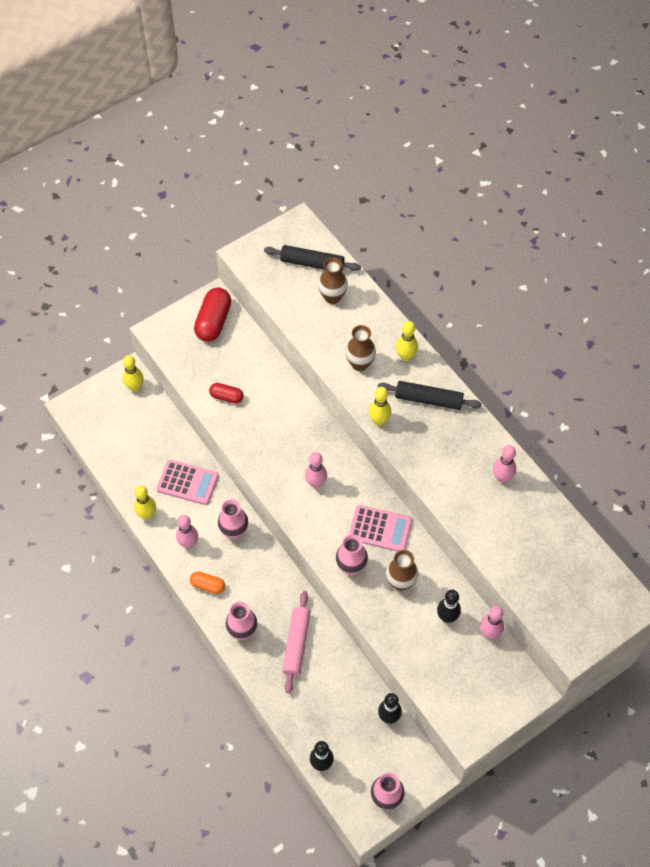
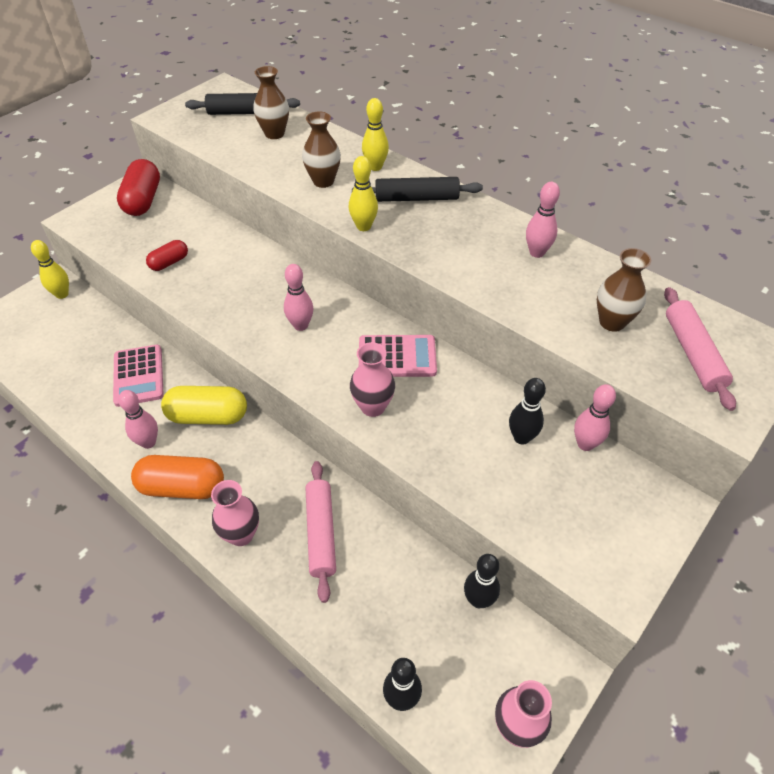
camera: 15 degrees left, 10 degrees down
yellow bowling pin [134,485,156,520] -> none
pink calculator [157,460,219,505] -> pink calculator turned 75 degrees clockwise [113,345,164,407]
orange capsule [190,571,225,594] -> orange capsule [131,455,224,499], size x1.76
red capsule [209,383,244,404] -> red capsule turned 45 degrees counterclockwise [146,240,188,271]
pink vase [218,499,248,539] -> yellow capsule [161,386,247,425]
brown vase [386,550,418,591] -> brown vase moved to [597,248,651,332]
none -> pink rolling pin [664,287,736,411]

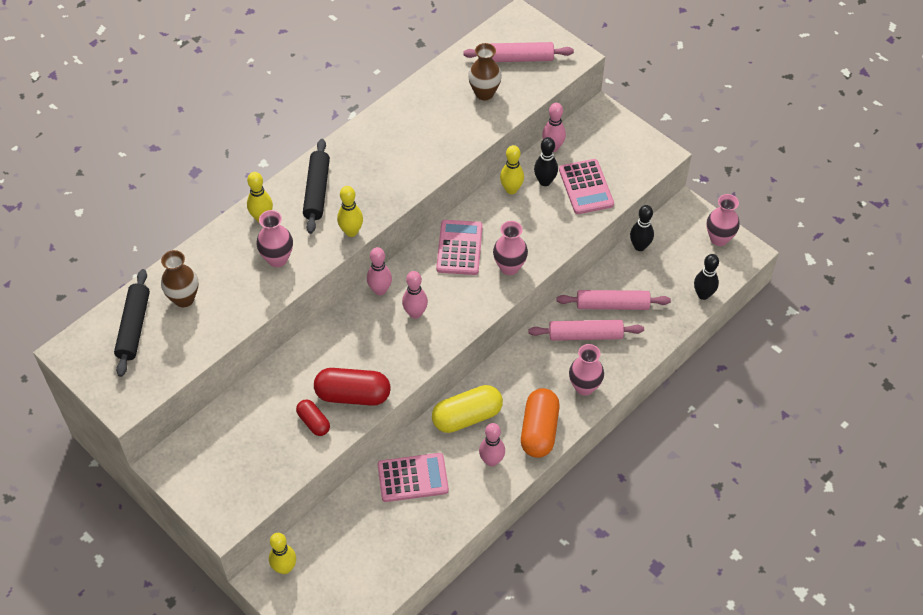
camera: 85 degrees left, 5 degrees up
red capsule [117,159,160,216] -> red capsule moved to [314,368,391,406]
yellow capsule [161,386,247,425] -> yellow capsule turned 60 degrees clockwise [432,385,503,433]
brown vase [302,111,341,188] -> pink vase [257,210,293,267]
pink bowling pin [526,182,560,258] -> pink bowling pin moved to [367,247,392,295]
none -> yellow bowling pin [500,145,524,194]
none -> pink rolling pin [556,290,671,310]
none -> pink calculator [559,159,614,214]

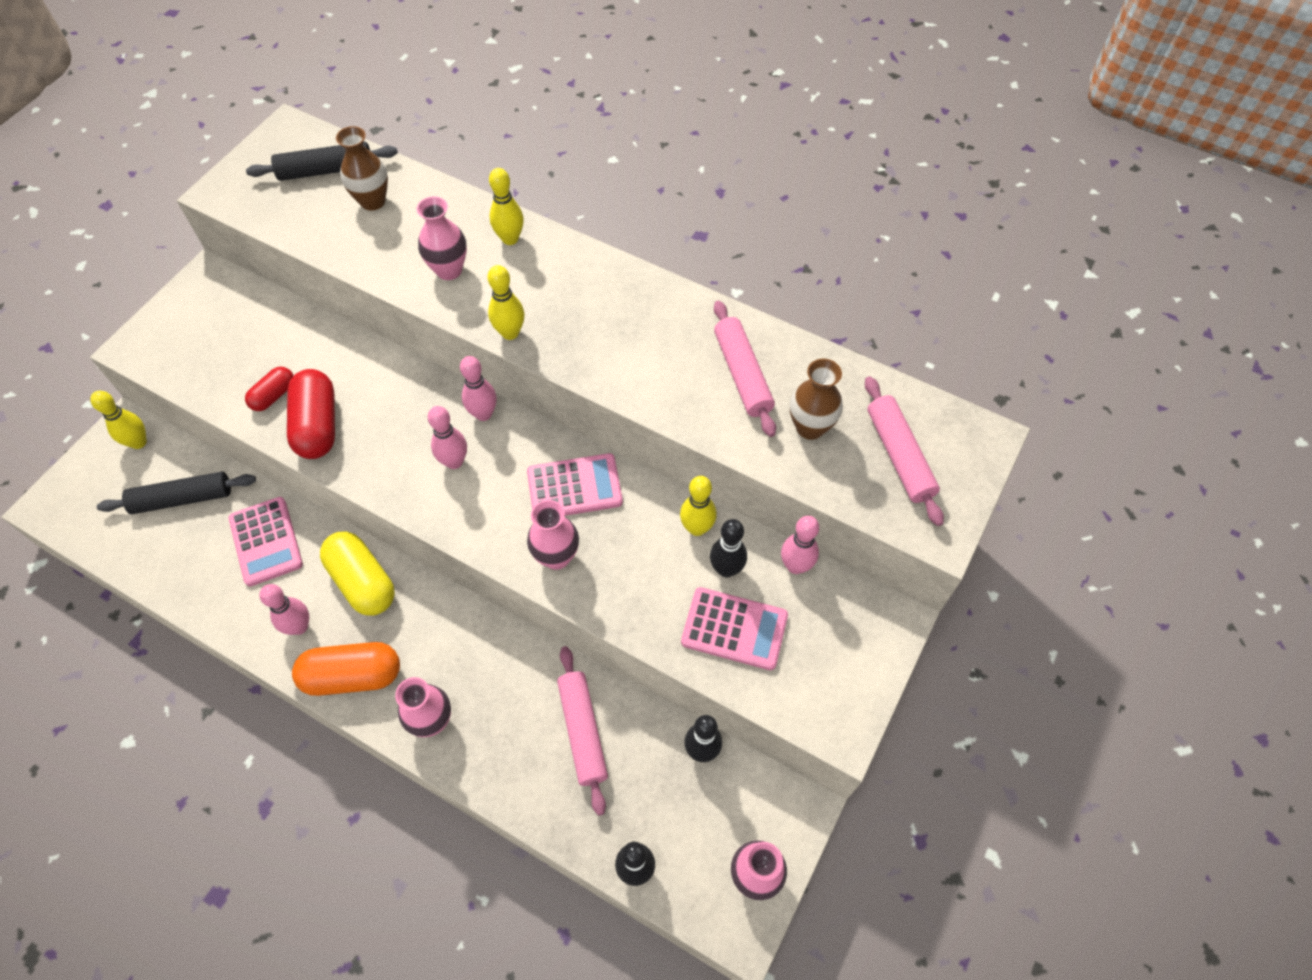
camera: 75 degrees right, 5 degrees up
black rolling pin [303,139,330,234] -> black rolling pin moved to [97,472,256,514]
pink rolling pin [529,320,644,341] -> pink rolling pin moved to [714,301,776,437]
pink calculator [559,159,614,214] -> pink calculator turned 135 degrees counterclockwise [681,587,788,670]

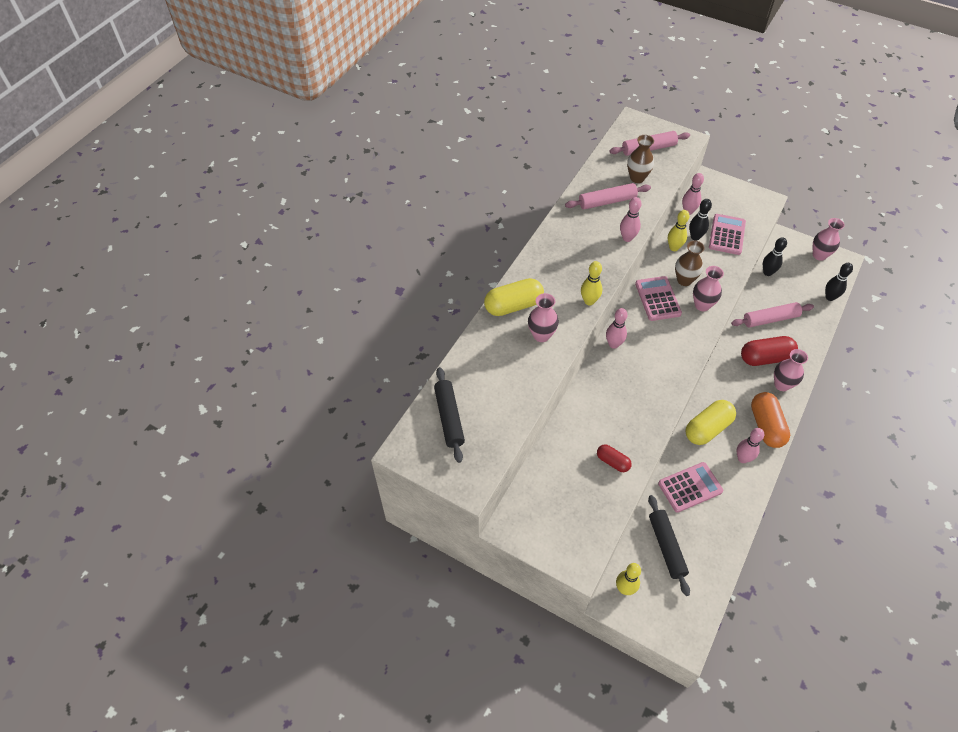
camera: 90 degrees left, 5 degrees down
red capsule [287,369,335,459] -> red capsule moved to [741,336,798,366]
brown vase [336,126,388,211] -> brown vase moved to [675,241,705,286]
pink bowling pin [428,406,467,469] -> pink bowling pin moved to [620,197,642,242]
yellow bowling pin [489,168,524,245] -> yellow capsule [484,278,544,316]

